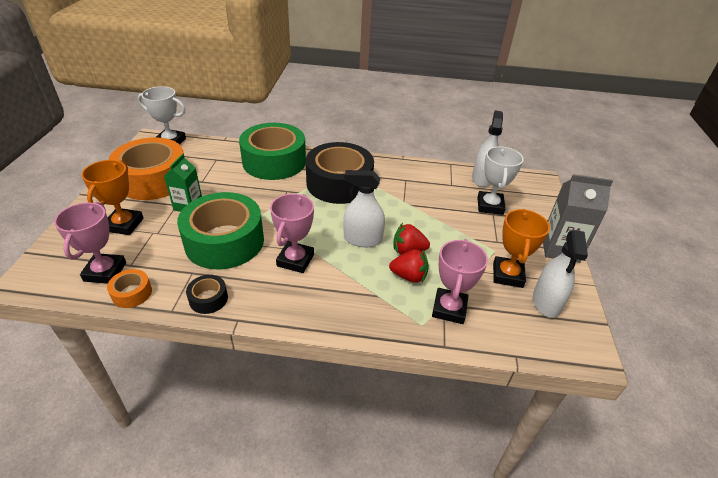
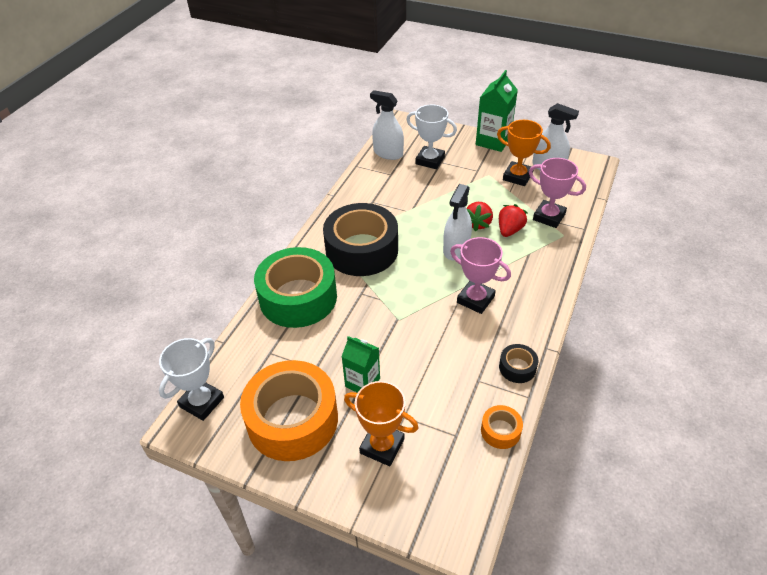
camera: 70 degrees left, 5 degrees up
pink trophy [54,202,126,284] -> none
green tape [177,192,264,269] -> none
grey carton [543,174,613,263] -> green carton [476,70,518,152]

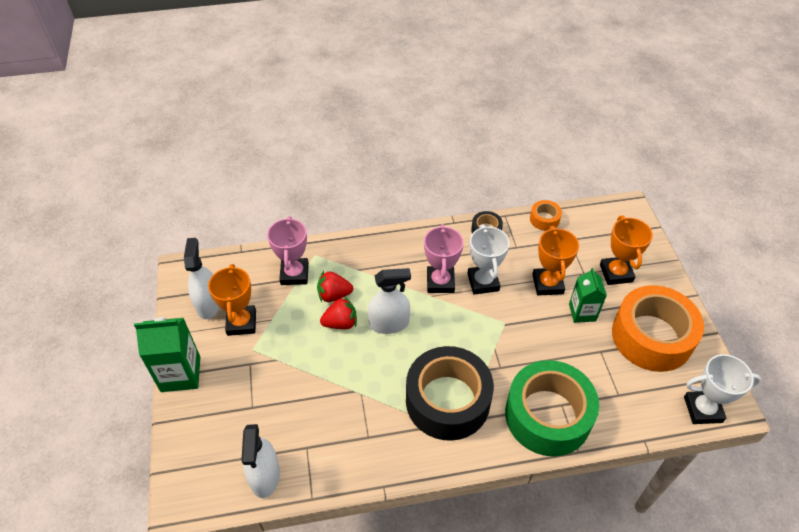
camera: 125 degrees left, 5 degrees up
white trophy [406,105,457,169] -> white trophy moved to [467,224,510,295]
none -> orange trophy [532,226,579,296]

